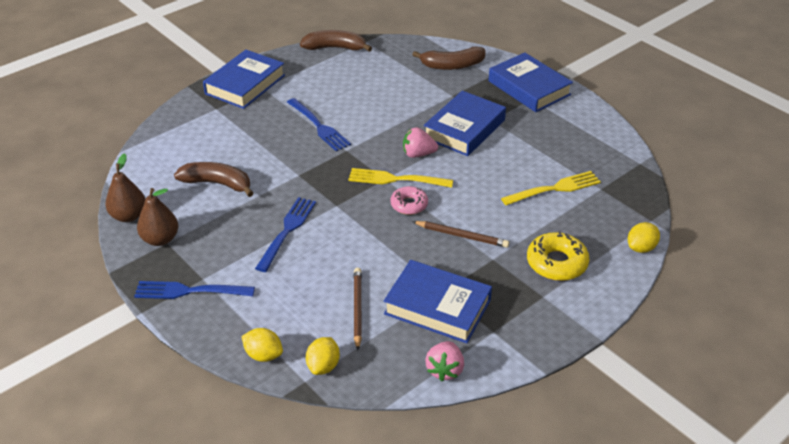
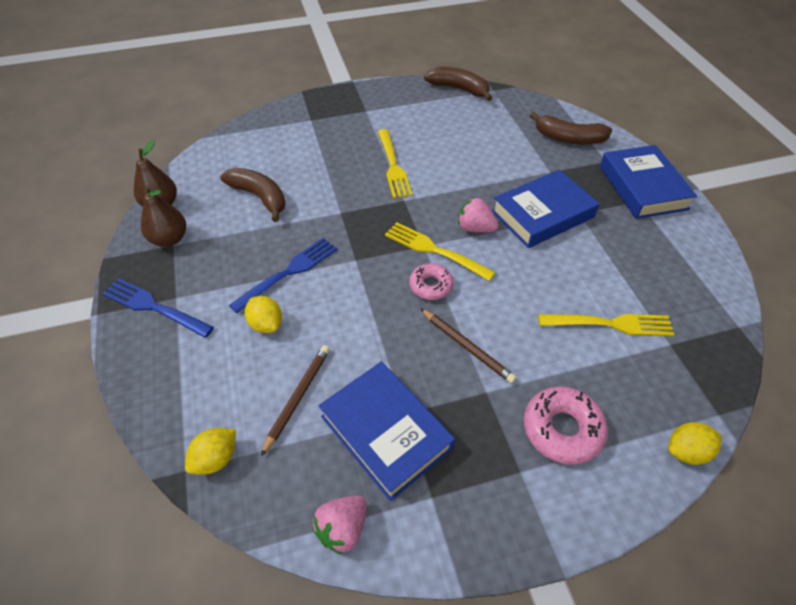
camera: 25 degrees right, 10 degrees up
blue book [203,50,285,109] -> none
yellow lemon [241,328,283,362] -> yellow lemon moved to [245,296,282,333]
blue fork [287,98,351,151] -> yellow fork [378,129,412,198]
yellow donut [527,231,589,281] -> pink donut [524,386,608,465]

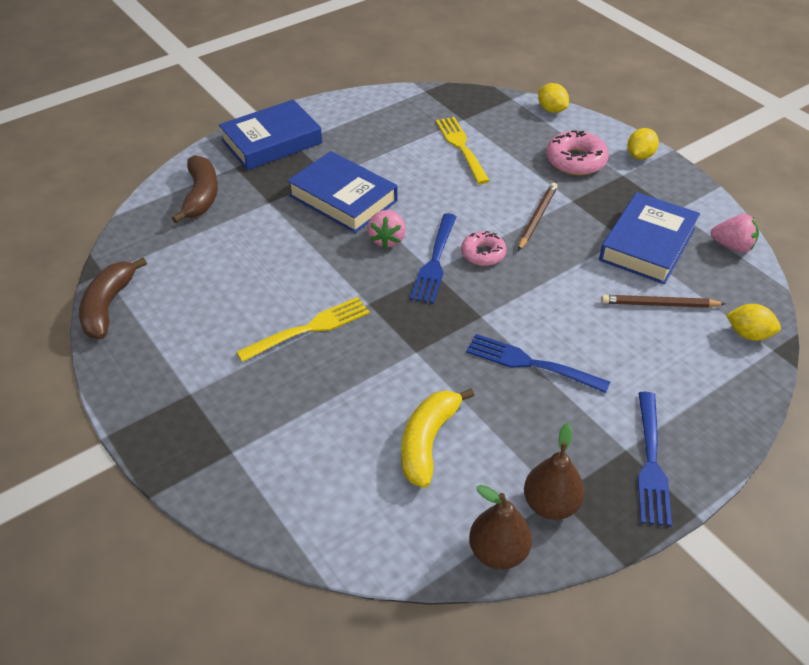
camera: 110 degrees left, 5 degrees down
brown banana [220,168,286,222] -> yellow banana [401,388,475,488]
yellow lemon [245,296,282,333] -> yellow lemon moved to [627,128,659,160]
yellow fork [385,222,496,281] -> blue fork [410,213,457,304]

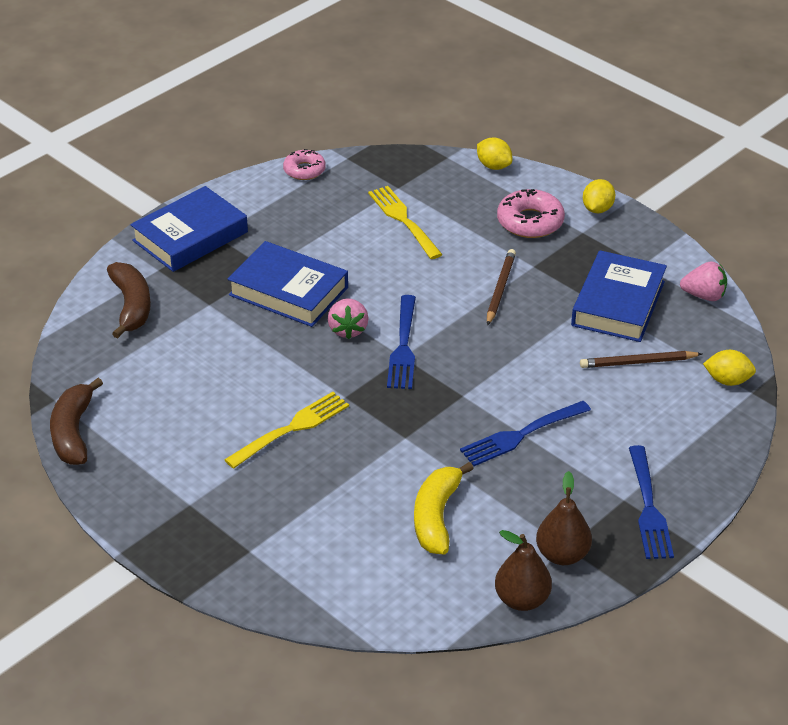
camera: 10 degrees left, 5 degrees down
pink donut [461,231,507,266] -> pink donut moved to [283,149,326,180]
blue fork [466,334,610,393] -> blue fork turned 45 degrees counterclockwise [460,401,591,466]

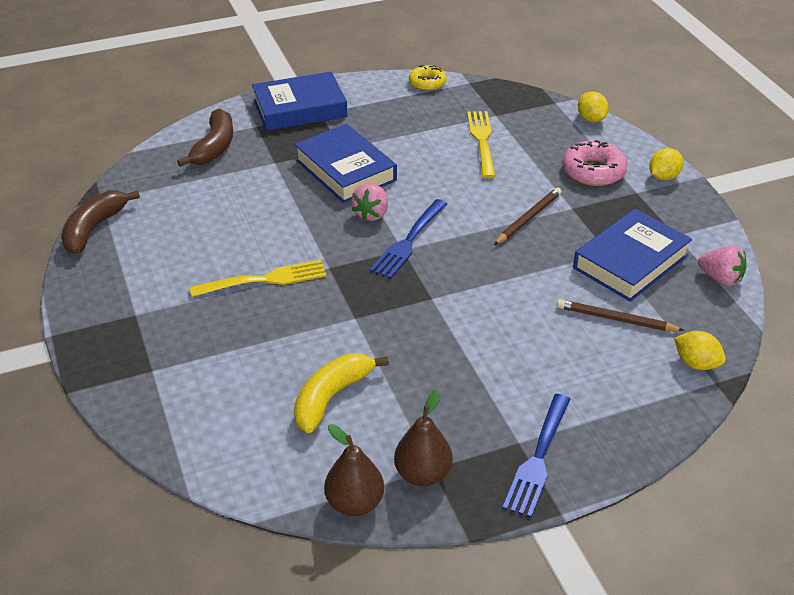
camera: 25 degrees right, 0 degrees up
pink donut [283,149,326,180] -> yellow donut [409,65,447,91]
blue fork [460,401,591,466] -> none

